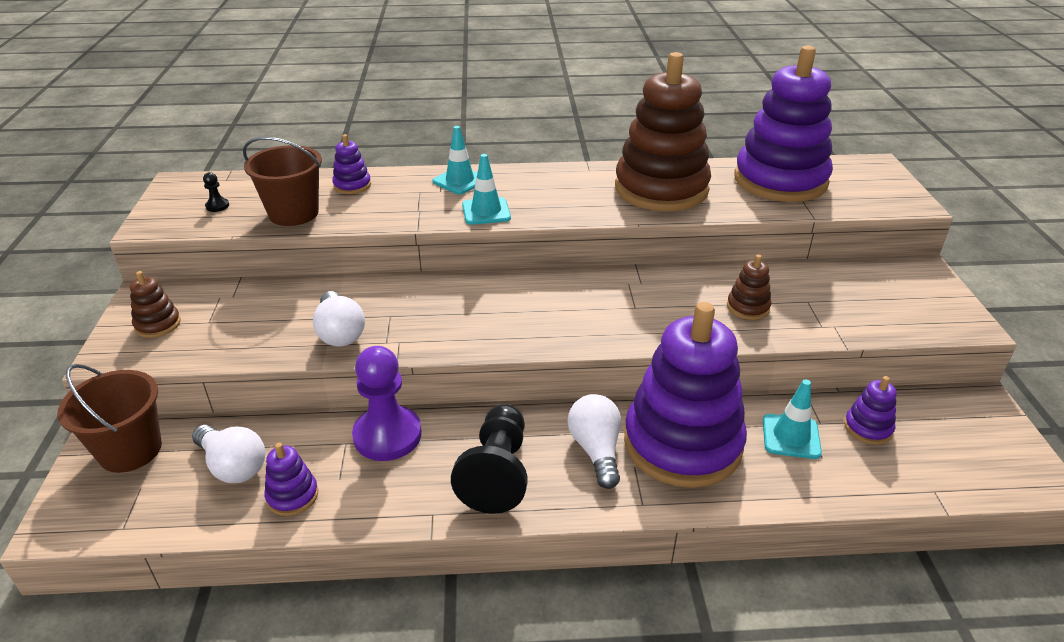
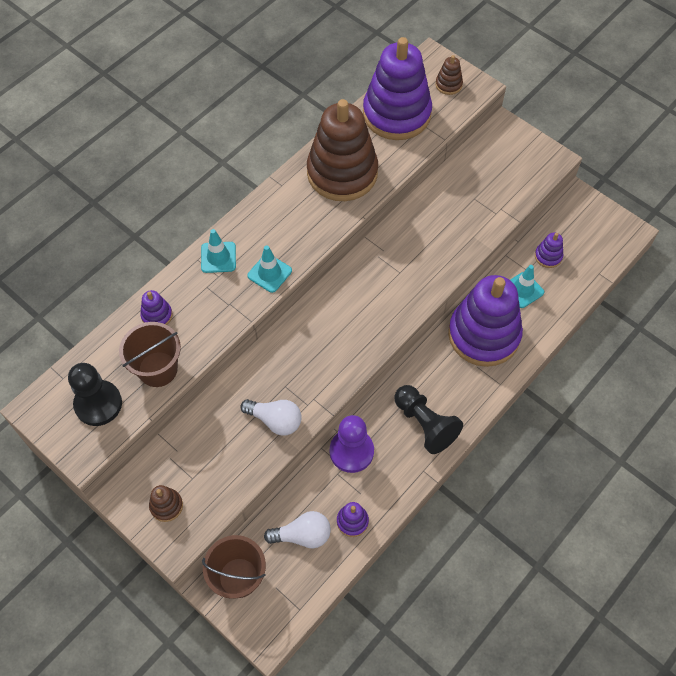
camera: 45 degrees left, 25 degrees up
black pawn [203,172,229,212] -> black pawn [68,363,122,426], size x2.50
white light bulb [568,394,621,489] -> none
brown stacking toy [727,255,771,320] -> brown stacking toy moved to [435,55,463,95]

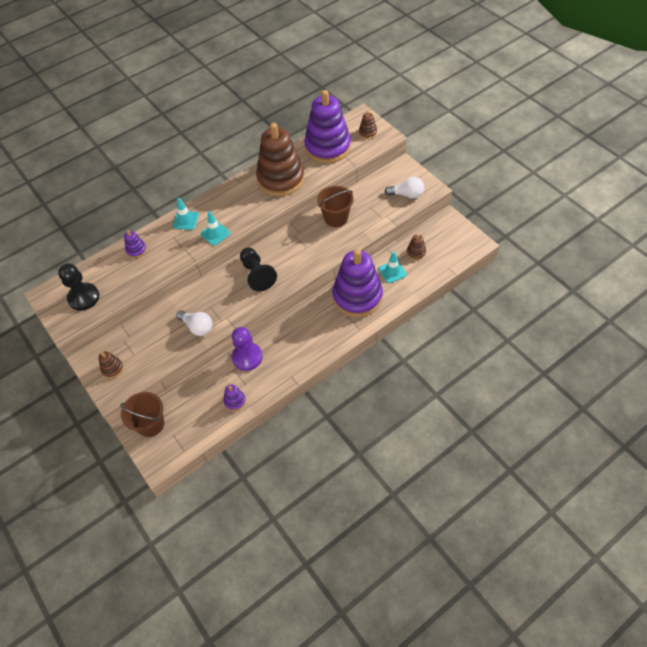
camera: 15 degrees right, 5 degrees down
brown bucket [119,322,181,387] -> brown bucket moved to [317,186,354,227]
white light bulb [264,511,331,548] -> white light bulb moved to [384,177,424,199]
black pawn [394,385,463,454] -> black pawn moved to [240,248,277,292]
purple stacking toy [535,232,564,268] -> brown stacking toy [407,234,426,260]

